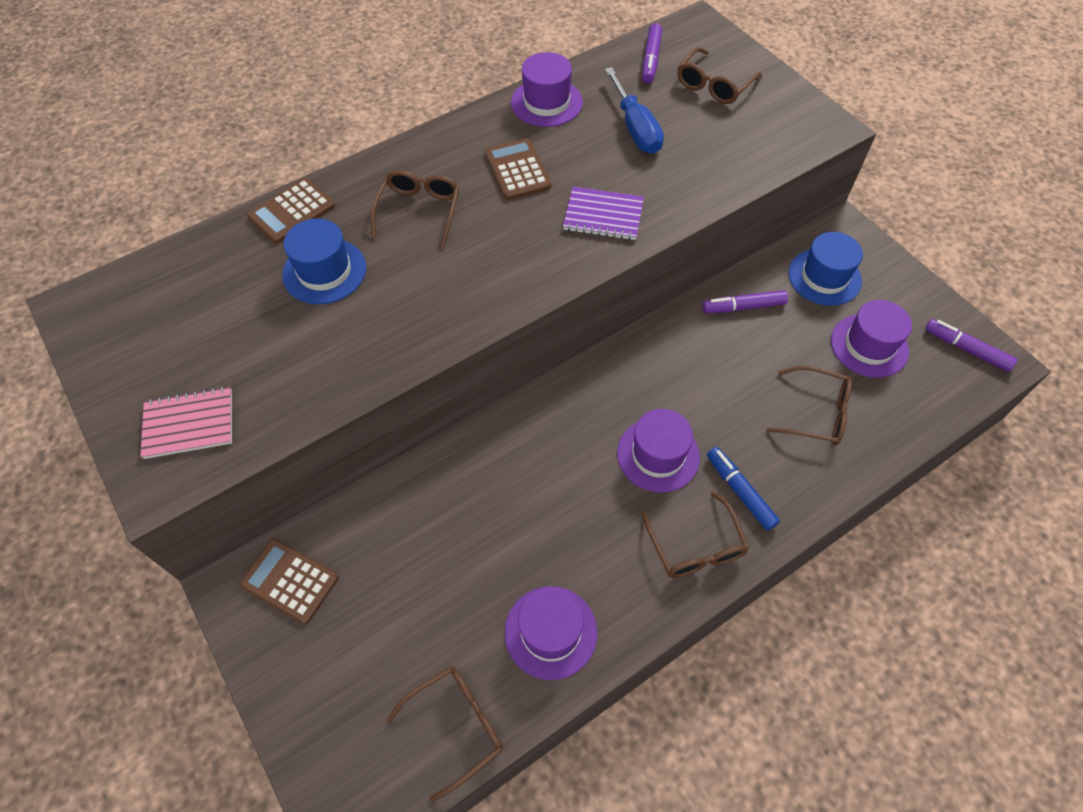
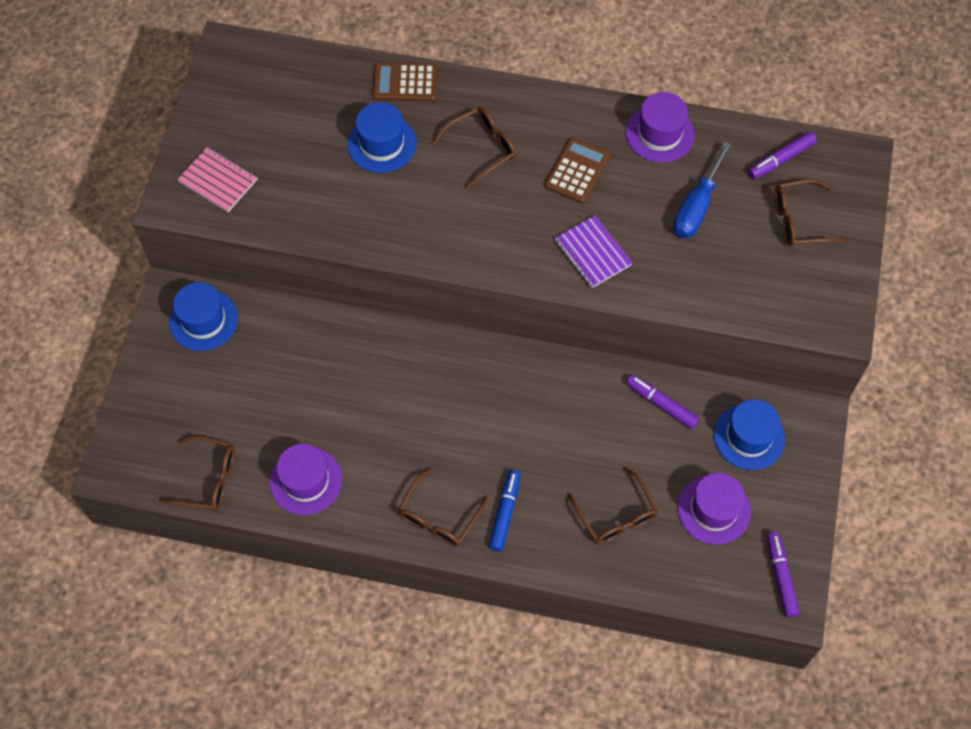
camera: 45 degrees right, 5 degrees up
brown calculator [239,539,339,624] -> blue hat [169,282,238,351]
purple hat [617,409,700,492] -> none

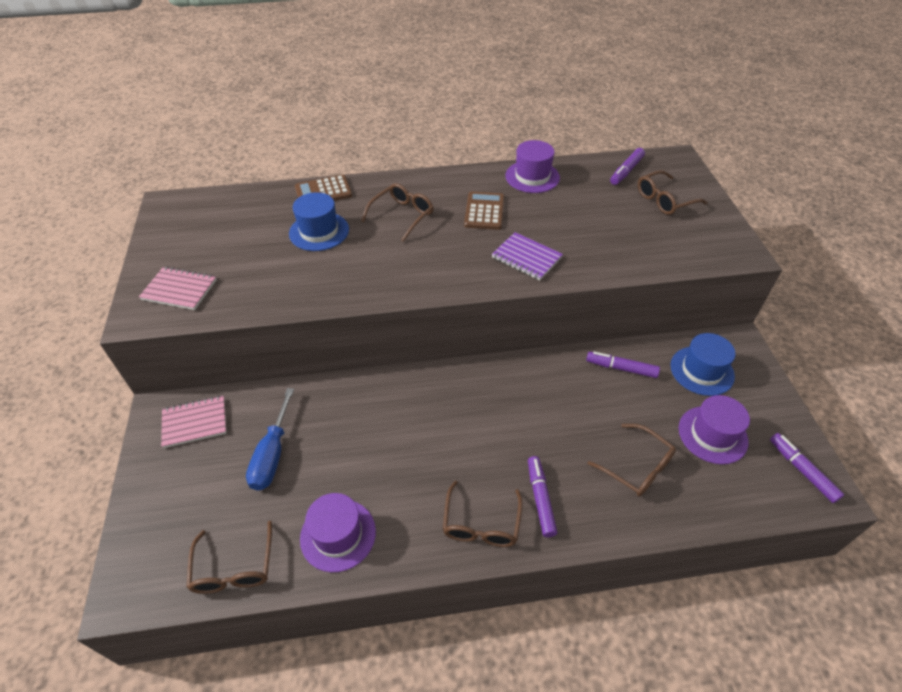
camera: 20 degrees left, 15 degrees down
brown glasses [159,436,235,510] -> brown glasses turned 90 degrees clockwise [186,521,272,594]
blue hat [169,282,238,351] -> pink notebook [161,395,226,448]
blue marker [489,470,521,551] -> purple marker [528,456,557,537]
blue screwdriver [673,142,732,238] -> blue screwdriver moved to [246,388,294,491]

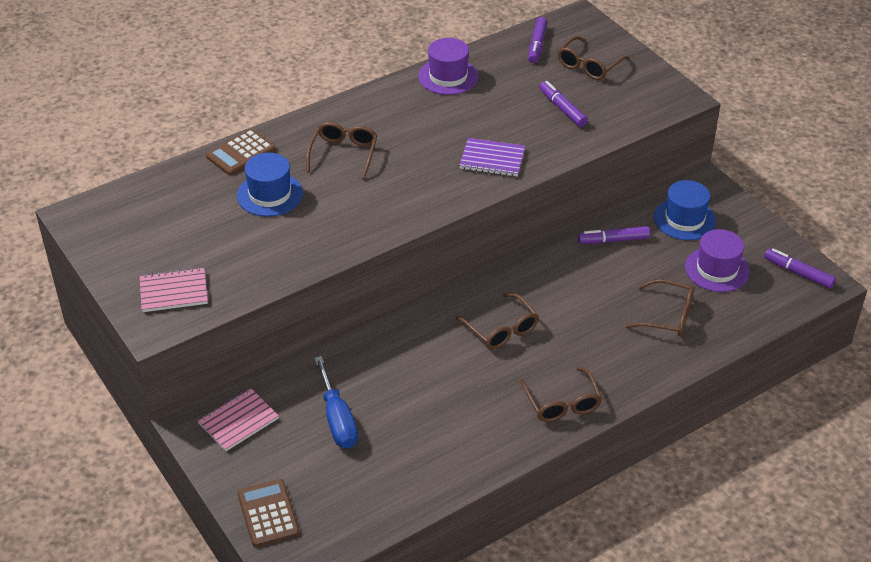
camera: 25 degrees left, 5 degrees down
brown glasses [186,521,272,594] -> brown glasses moved to [456,293,539,349]
purple hat [300,493,376,572] -> none
brown calculator [464,192,504,230] -> brown calculator moved to [237,479,300,547]
purple marker [528,456,557,537] -> purple marker moved to [539,81,588,127]

